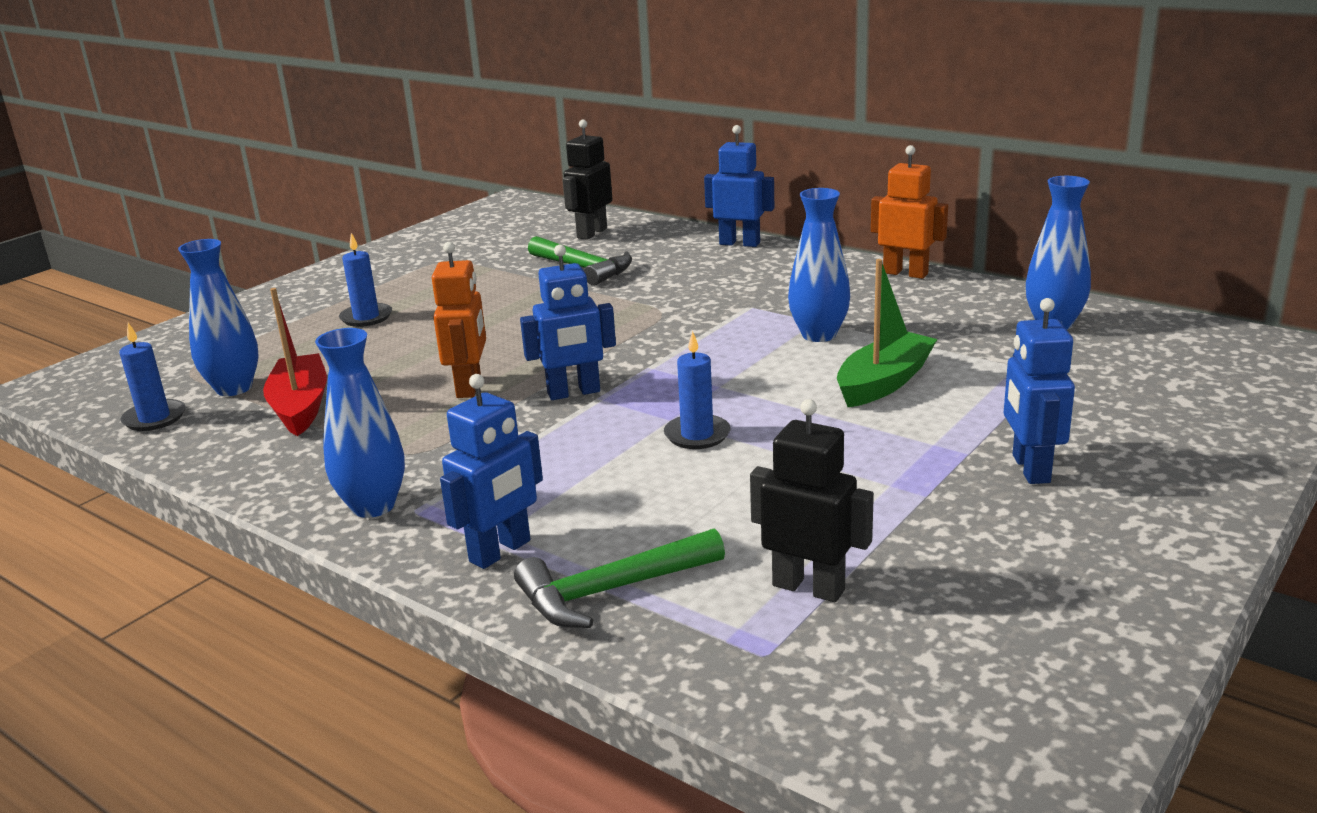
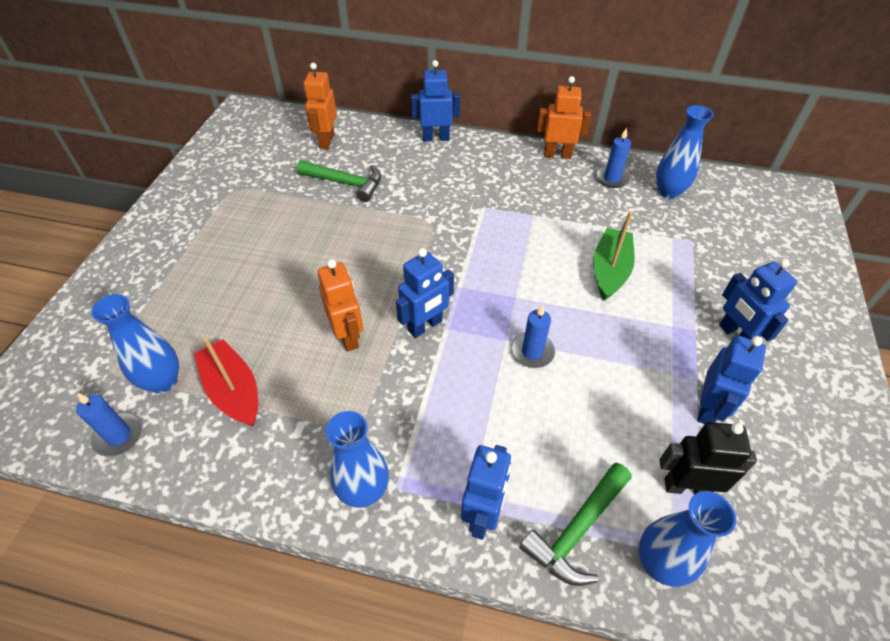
camera: 25 degrees left, 25 degrees up
blue candle [339,233,392,327] -> blue candle moved to [596,128,631,188]
black robot [563,120,612,240] -> orange robot [304,63,337,149]
blue vase [788,188,850,342] -> blue vase moved to [639,491,736,587]
none -> blue robot [697,335,766,424]

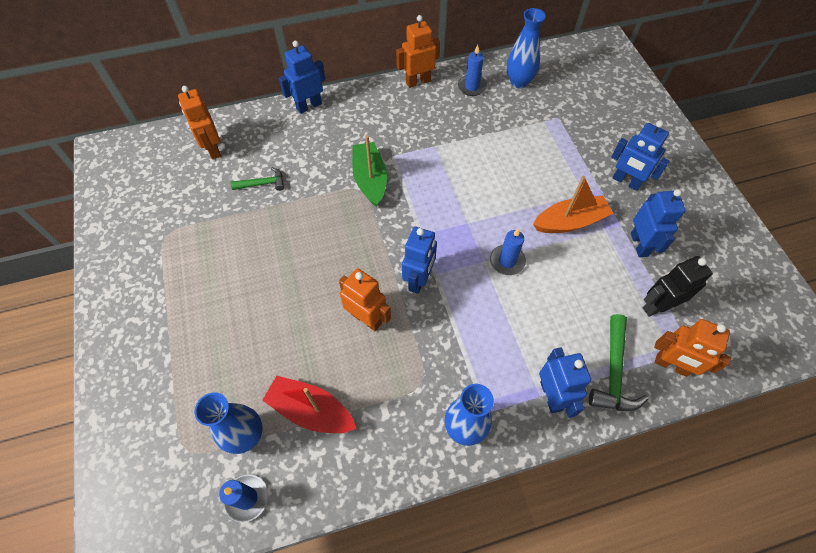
camera: 30 degrees left, 10 degrees up
green hammer [297,160,381,202] -> green hammer [231,167,284,191], size x0.62
green boat [593,211,635,301] -> green boat moved to [352,135,387,207]
blue vase [639,491,736,587] -> orange robot [654,319,731,377]
none -> orange boat [533,176,614,233]

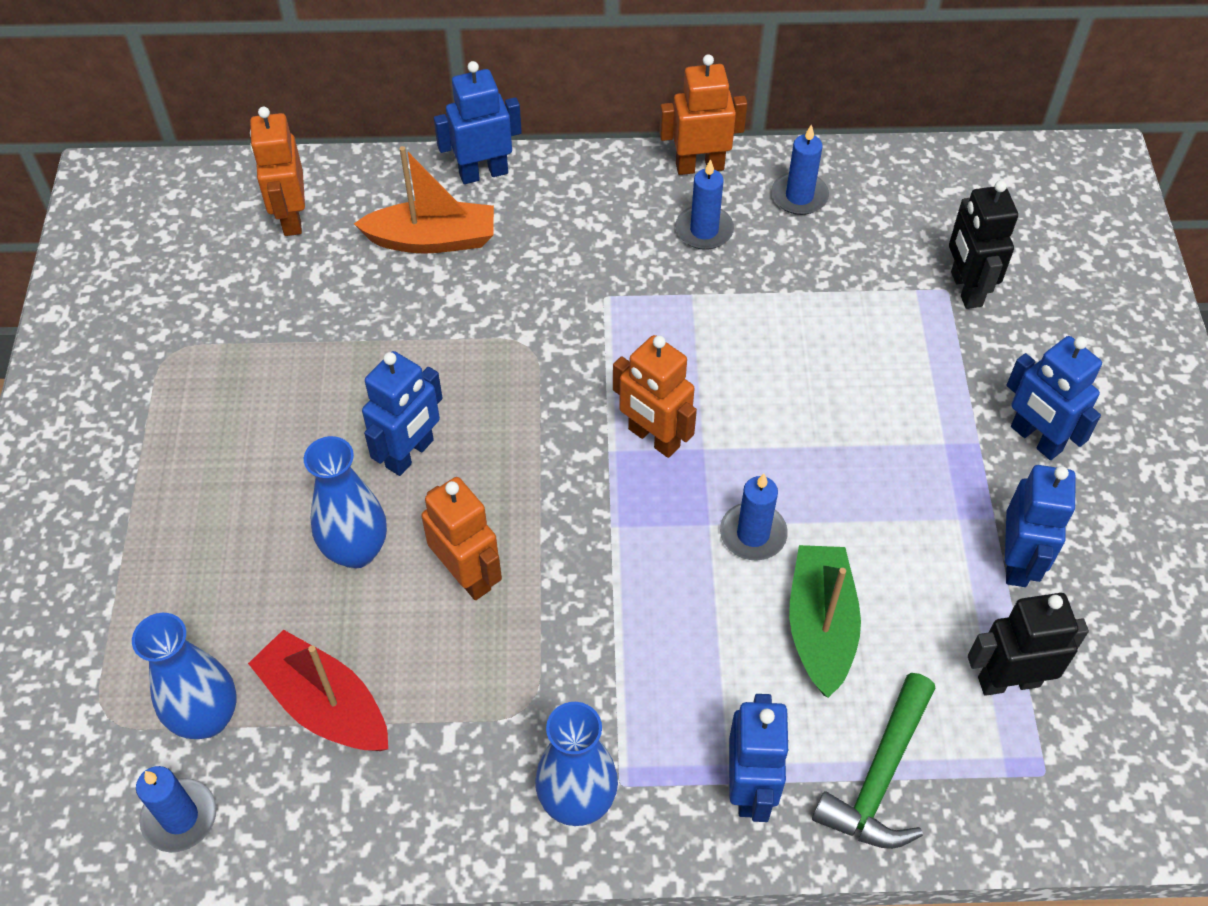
camera: 15 degrees right, 5 degrees down
green hammer [231,167,284,191] -> none
green boat [352,135,387,207] -> green boat moved to [789,545,861,698]
blue robot [402,227,437,294] -> blue robot moved to [362,351,443,476]
blue vase [507,8,546,88] -> blue vase moved to [304,436,387,569]
orange boat [533,176,614,233] -> orange boat moved to [354,146,494,254]
orange robot [654,319,731,377] -> orange robot moved to [613,335,697,458]
none -> blue candle [675,159,734,250]
none -> black robot [949,180,1018,309]

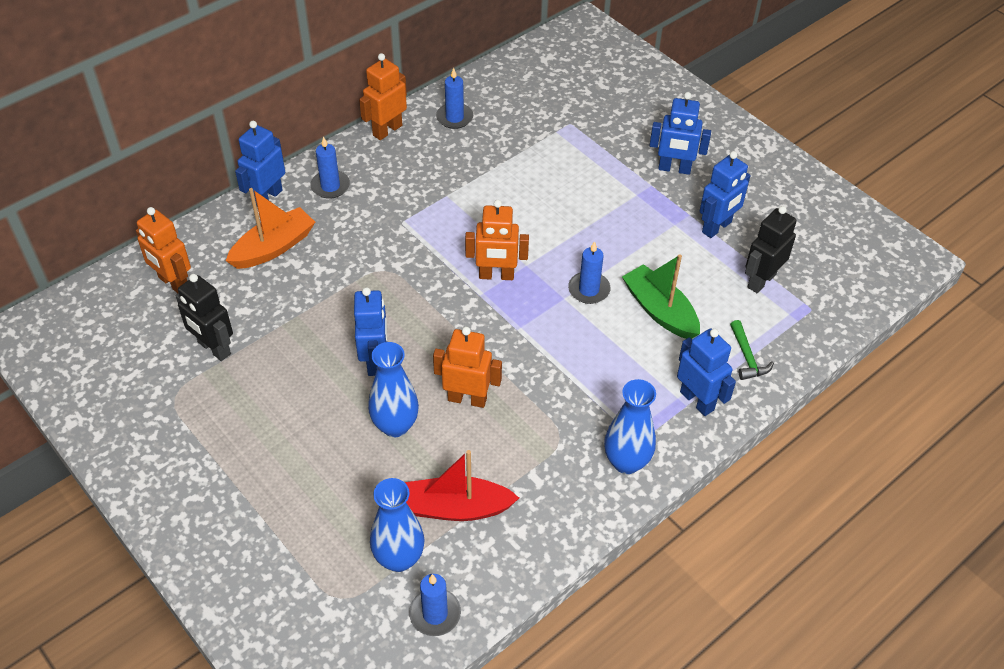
camera: 40 degrees left, 5 degrees down
blue candle [675,159,734,250] -> blue candle moved to [310,136,350,199]
green hammer [812,673,935,849] -> green hammer [730,320,774,380], size x0.62
black robot [949,180,1018,309] -> black robot moved to [176,274,233,361]
blue robot [1005,465,1076,587] -> blue robot turned 75 degrees clockwise [700,151,751,238]

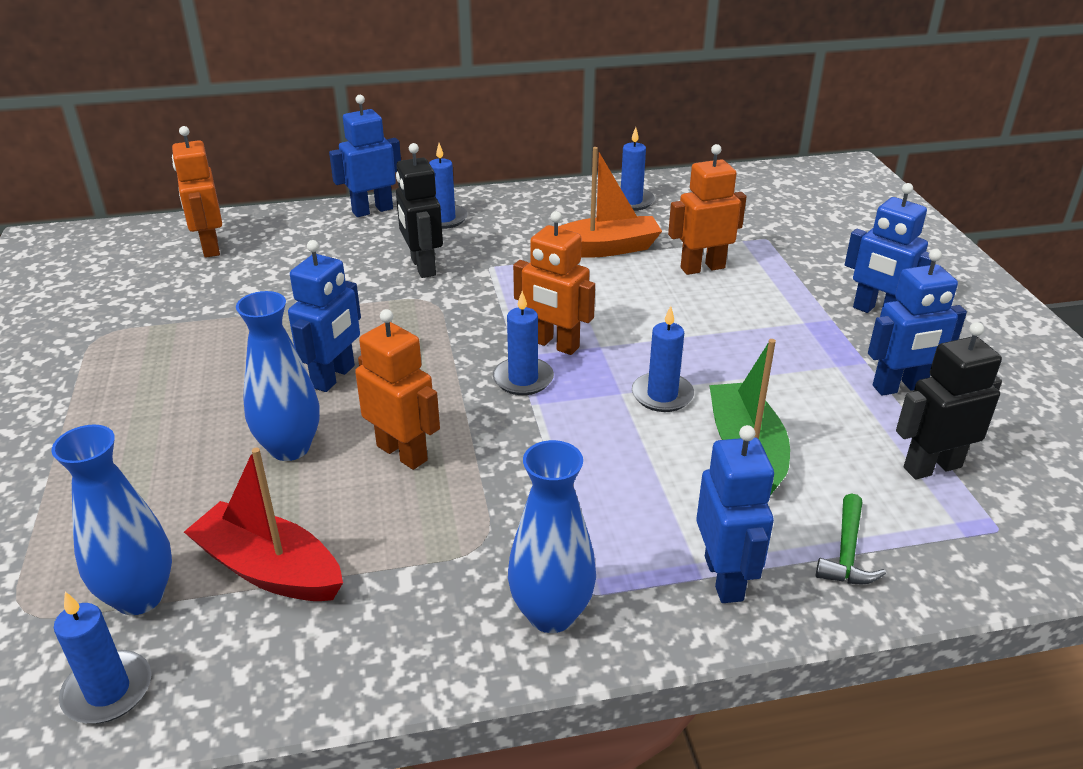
camera: 30 degrees right, 15 degrees down
black robot [176,274,233,361] -> black robot moved to [396,143,443,278]
orange boat [226,188,315,269] -> orange boat moved to [558,147,662,258]
orange robot [359,53,407,140] -> orange robot moved to [668,144,746,275]
none -> blue candle [493,291,554,395]

